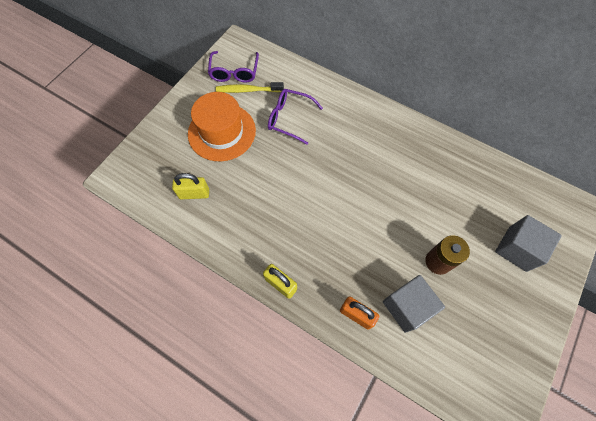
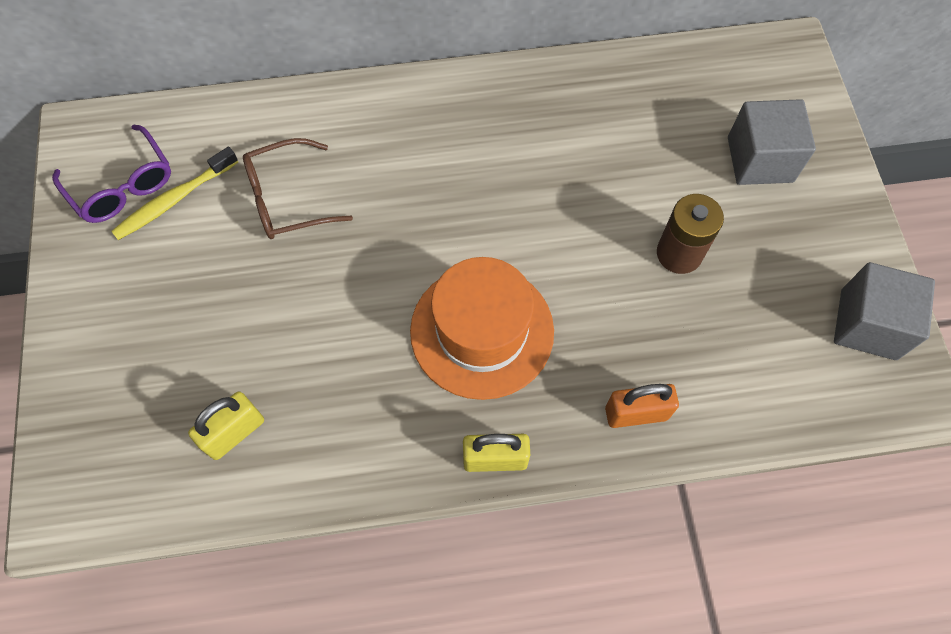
camera: 40 degrees left, 0 degrees up
orange hat [188,92,256,161] -> orange hat moved to [410,257,554,400]
purple glasses [268,89,323,145] -> brown glasses [243,138,353,239]
grey cube [383,275,445,333] -> grey cube moved to [834,262,935,360]

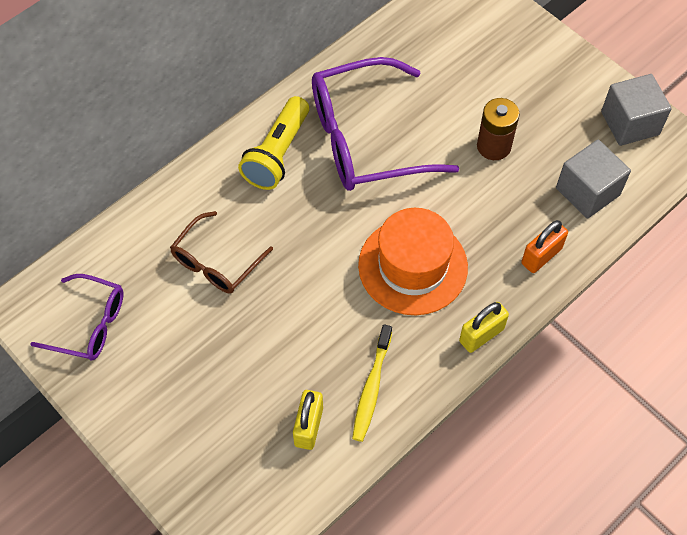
camera: 35 degrees left, 5 degrees down
yellow toothbrush [111,147,238,240] -> yellow toothbrush moved to [352,324,392,442]
grey cube [728,99,816,185] -> grey cube moved to [556,140,631,219]
none -> yellow flashlight [238,96,309,190]
none -> purple glasses [312,57,460,191]

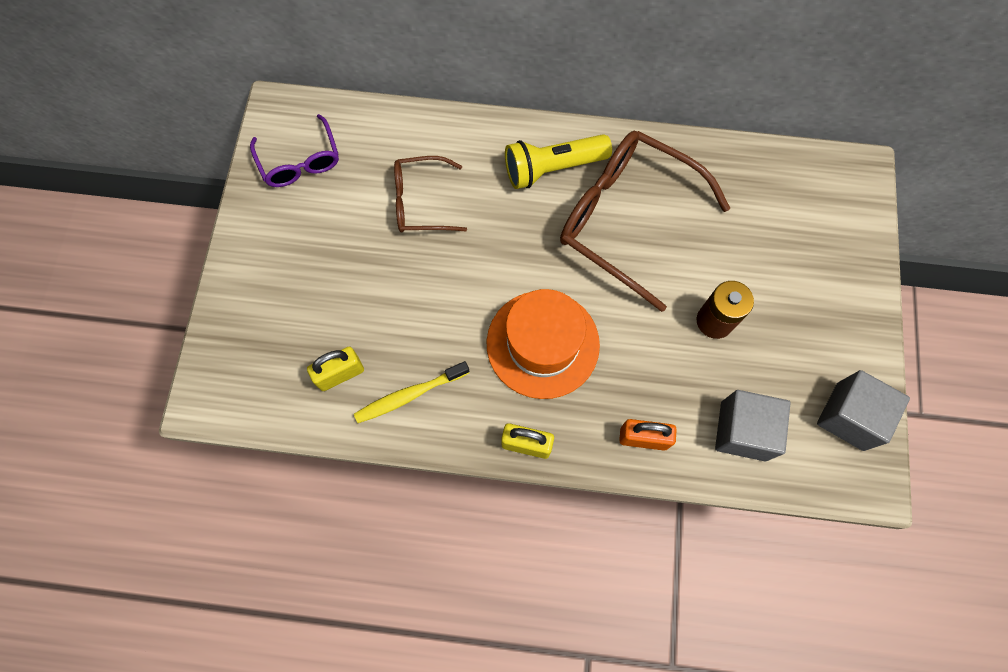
camera: 50 degrees right, 10 degrees up
purple glasses [312,57,460,191] -> brown glasses [560,131,730,312]

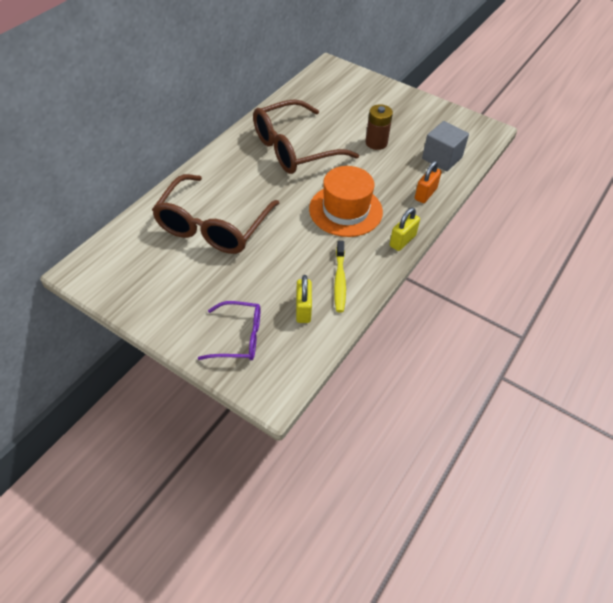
camera: 65 degrees left, 20 degrees down
purple glasses [250,114,339,187] -> purple glasses moved to [198,301,261,360]
brown glasses [394,156,467,233] -> brown glasses [152,174,279,254], size x1.81
yellow flashlight [505,134,612,189] -> none
grey cube [817,370,910,451] -> none

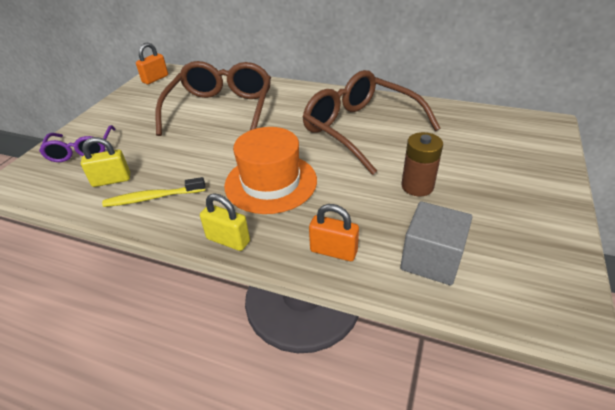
camera: 80 degrees right, 10 degrees down
brown glasses [152,174,279,254] -> brown glasses turned 90 degrees clockwise [155,61,271,136]
none -> orange padlock [136,43,168,84]

